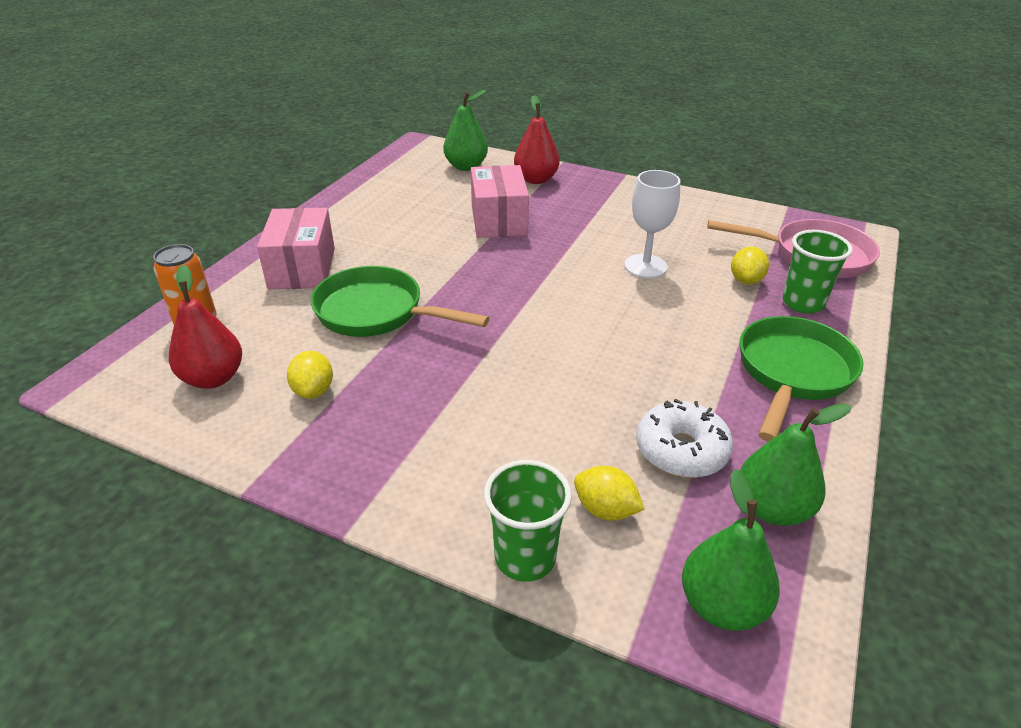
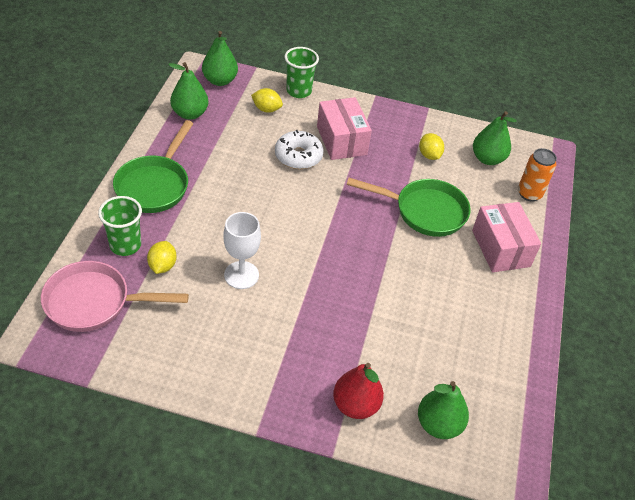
camera: 165 degrees right, 10 degrees up
red pear [169,265,242,389] -> green pear [473,111,517,165]
pink box [471,165,529,238] -> pink box moved to [317,97,372,160]
white donut [636,399,733,478] -> white donut moved to [275,130,324,169]

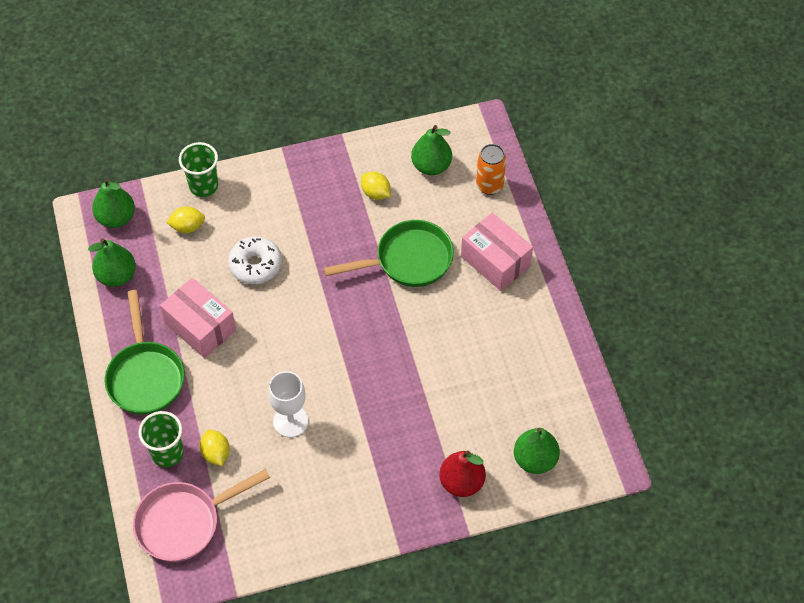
camera: 25 degrees left, 10 degrees up
pink box [317,97,372,160] -> pink box moved to [160,278,236,358]

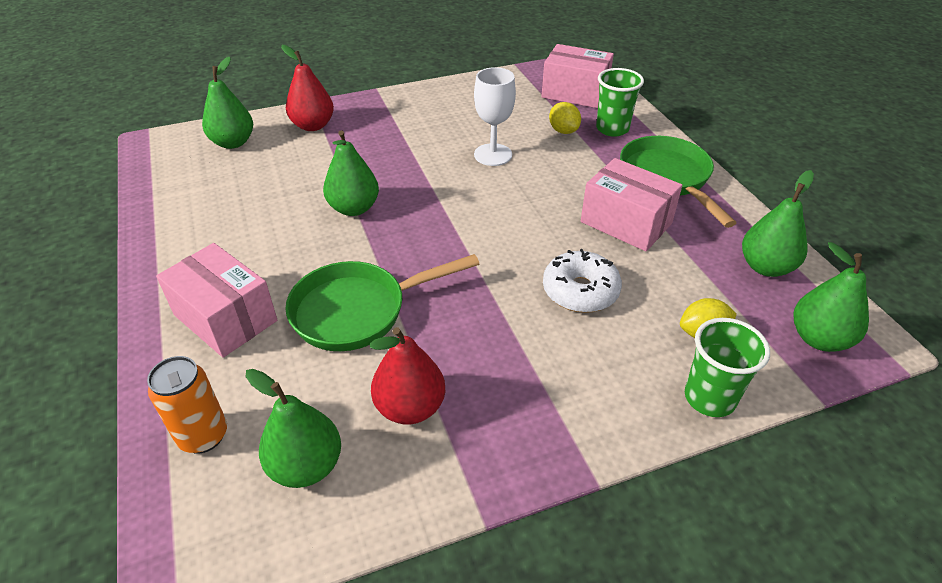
camera: 175 degrees right, 15 degrees down
pink pan [133,469,270,562] -> pink box [541,44,614,108]
yellow lemon [361,172,390,200] -> red pear [370,327,445,425]
none -> green pear [323,130,379,216]

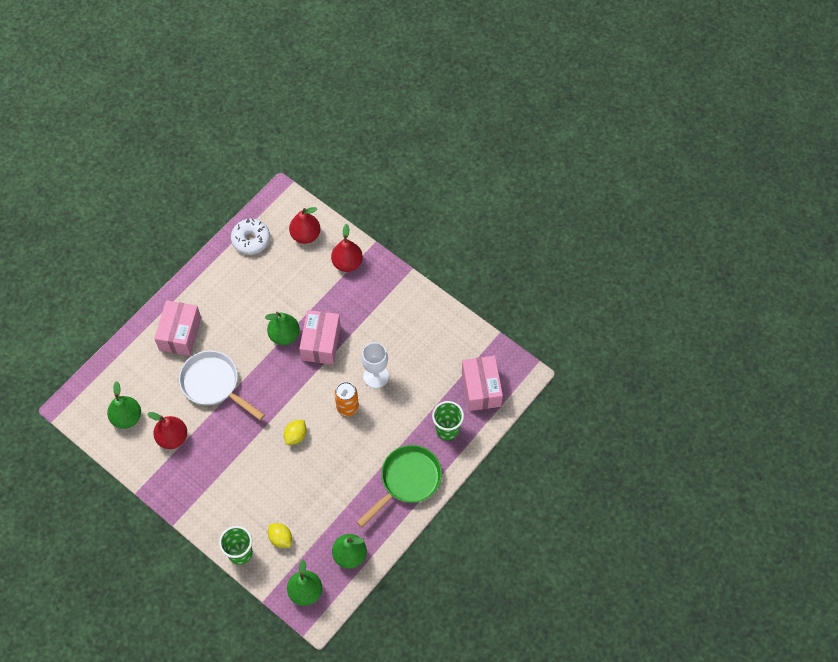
camera: 60 degrees right, 20 degrees up
orange can [147,356,227,453] -> orange can moved to [335,382,359,416]
green pear [202,57,253,149] -> red pear [289,207,321,244]
green pan [285,254,479,351] -> white pan [179,350,265,421]
white donut [543,249,622,313] -> white donut moved to [231,219,270,255]
yellow lemon [549,102,581,134] -> yellow lemon moved to [284,420,306,445]
pink box [581,158,683,251] -> pink box moved to [299,310,341,365]

